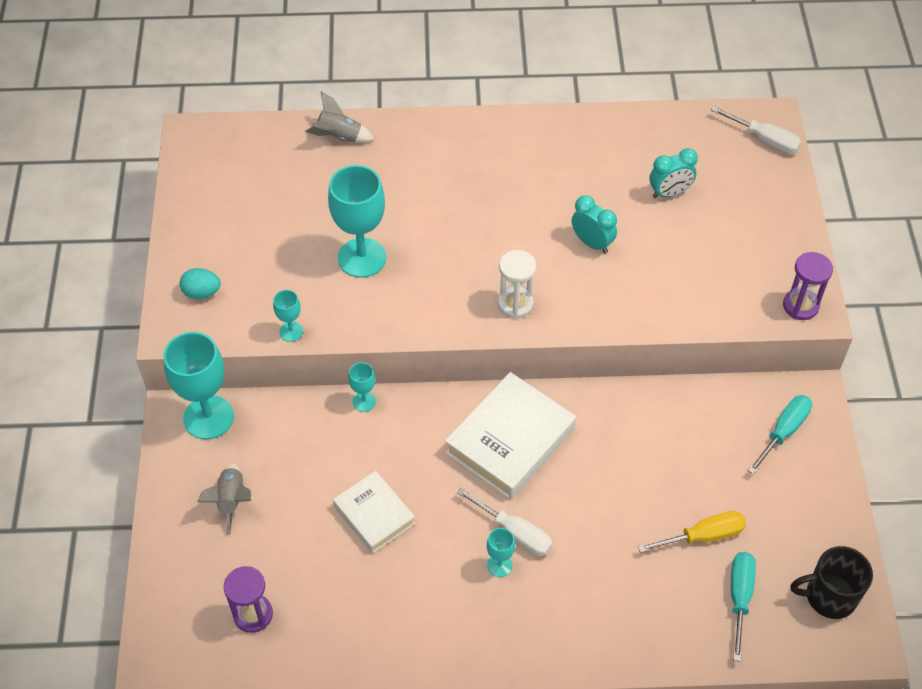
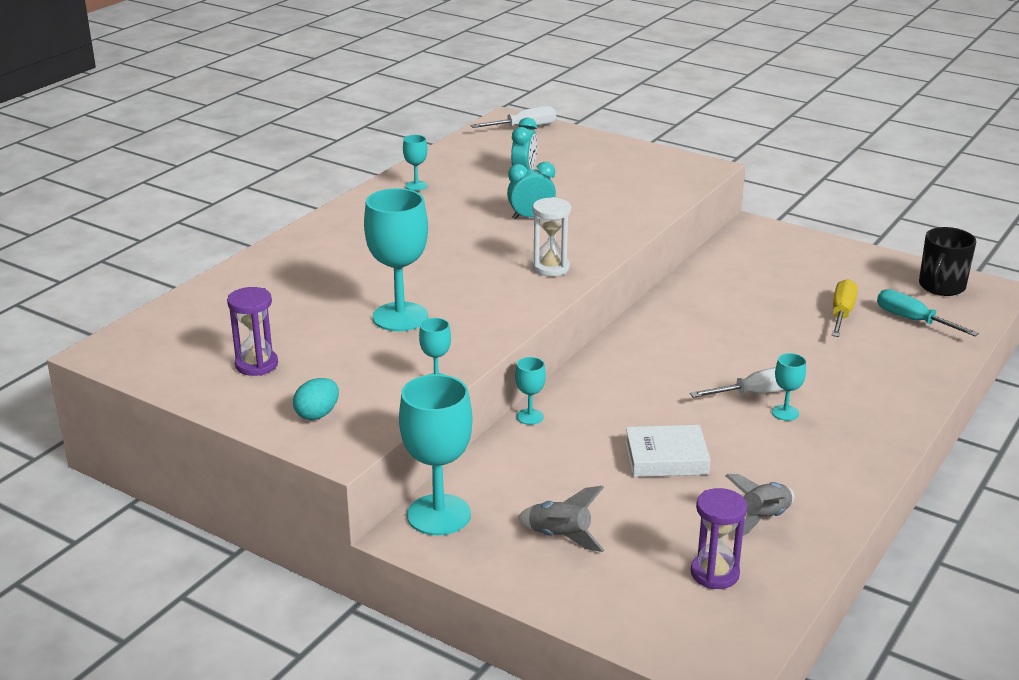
camera: 55 degrees left, 25 degrees down
grey rocket [305,92,374,143] -> grey rocket moved to [725,474,794,536]
white book [445,372,576,500] -> none
turquoise screwdriver [748,395,812,474] -> none
purple hourglass [783,252,833,320] -> purple hourglass moved to [227,287,278,376]
none -> turquoise goblet [403,135,427,191]

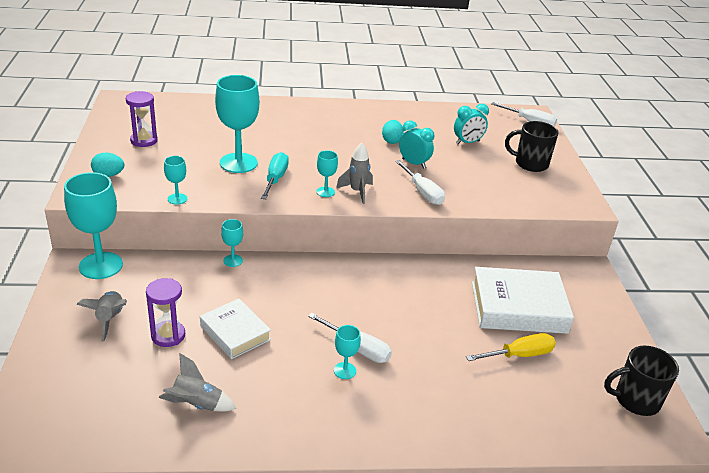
camera: 50 degrees right, 5 degrees up
turquoise goblet [403,135,427,191] -> turquoise goblet moved to [316,150,338,197]
white hourglass [532,197,571,276] -> grey rocket [336,143,373,204]
purple hourglass [691,488,747,589] -> purple hourglass moved to [146,278,185,347]
turquoise screwdriver [877,289,979,336] -> turquoise screwdriver moved to [261,152,289,199]
none -> turquoise egg [382,120,404,144]
none -> white screwdriver [395,160,445,205]
none -> white book [472,267,574,334]
none -> black mug [505,121,559,172]

